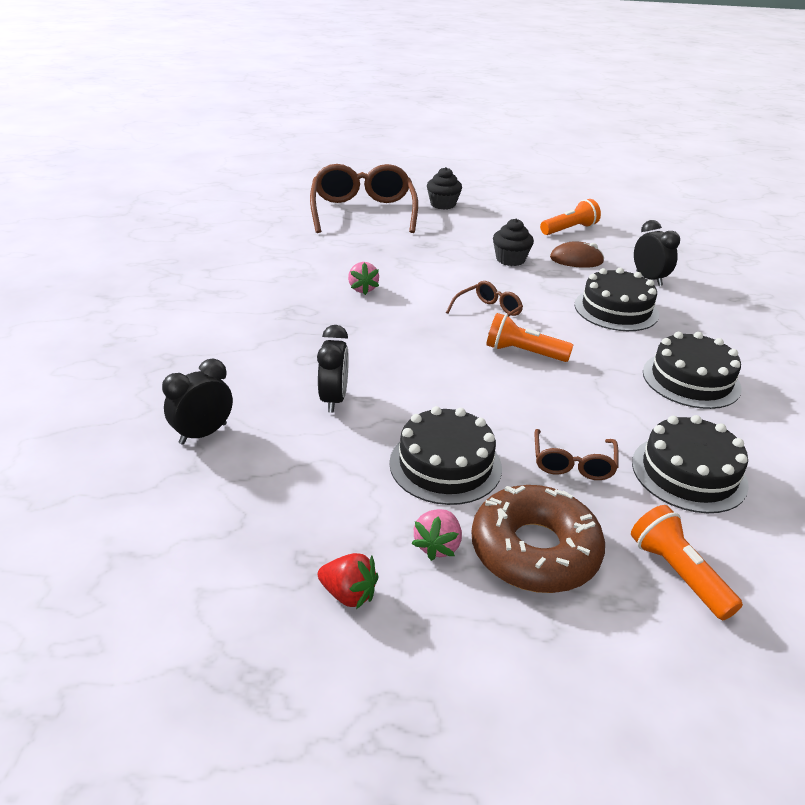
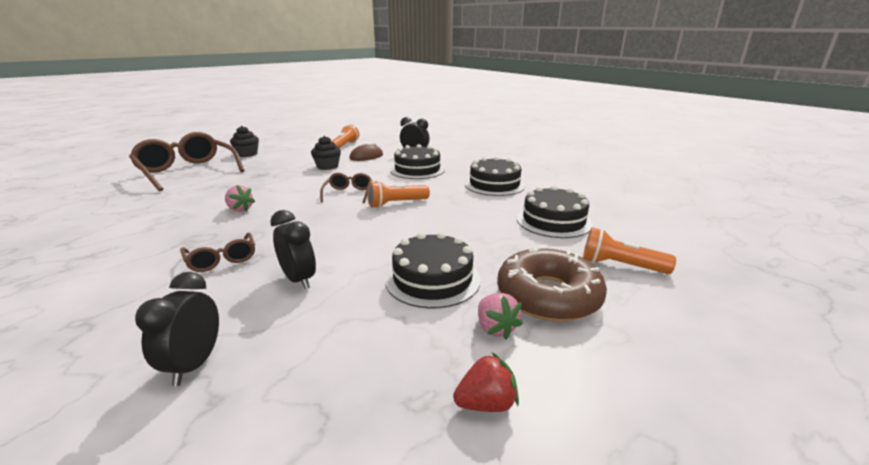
camera: 40 degrees left, 10 degrees down
brown glasses [535,429,618,480] -> brown glasses moved to [180,232,255,272]

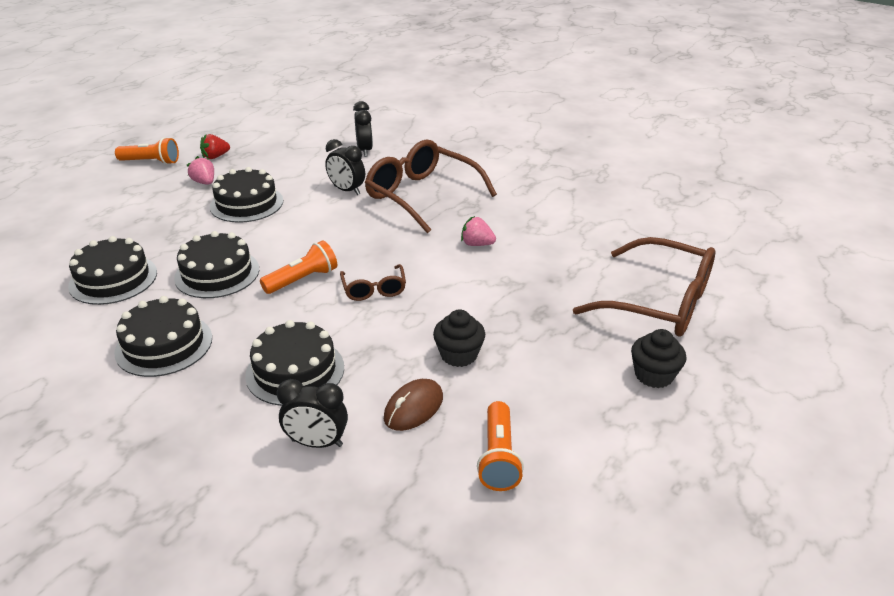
camera: 165 degrees right, 10 degrees up
brown glasses [180,232,255,272] -> brown glasses [365,140,497,234], size x2.07
brown donut [497,247,607,322] -> none
orange flashlight [583,227,676,274] -> orange flashlight moved to [115,137,179,165]
none -> black cake [174,231,259,298]

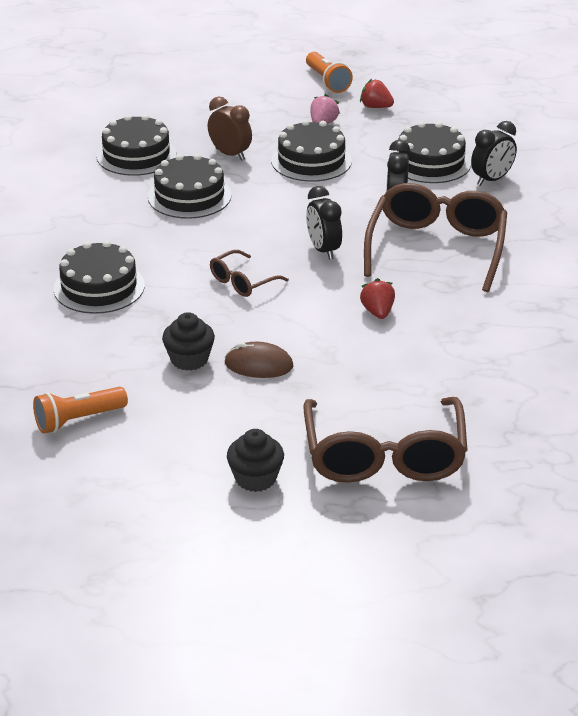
camera: 60 degrees right, 0 degrees up
black cake [114,296,212,377] -> black cake moved to [395,122,471,183]
orange flashlight [260,240,337,294] -> none
black clock [277,379,348,448] -> black clock moved to [306,186,342,260]
brown mouse [384,379,443,431] -> brown mouse moved to [224,342,293,378]
pink strawberry [461,216,496,246] -> red strawberry [360,278,395,319]
none -> brown clock [208,96,252,160]

